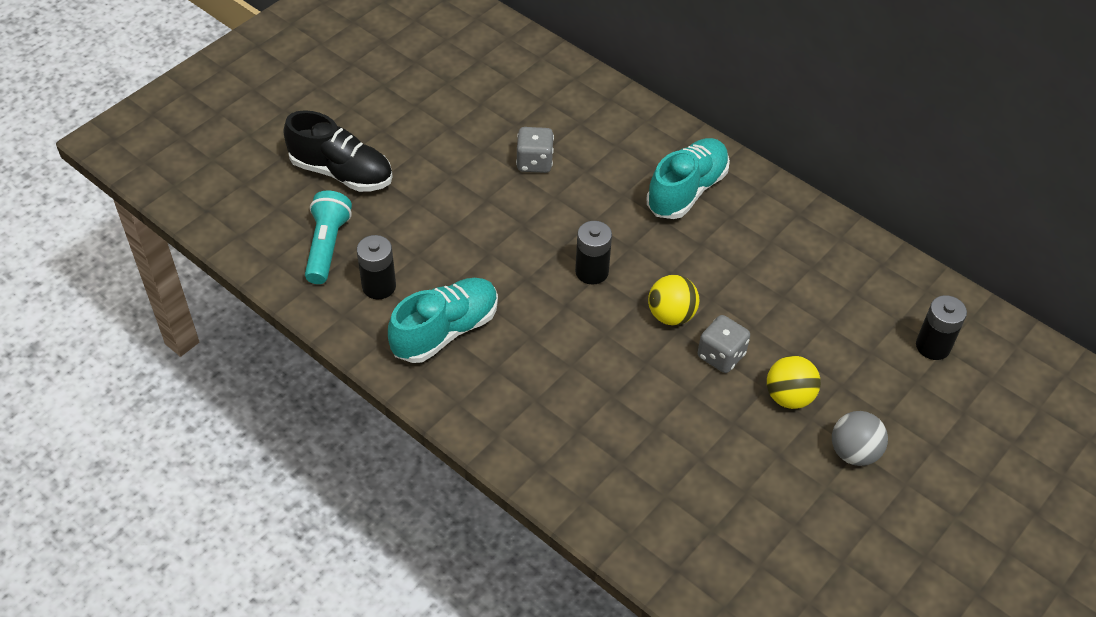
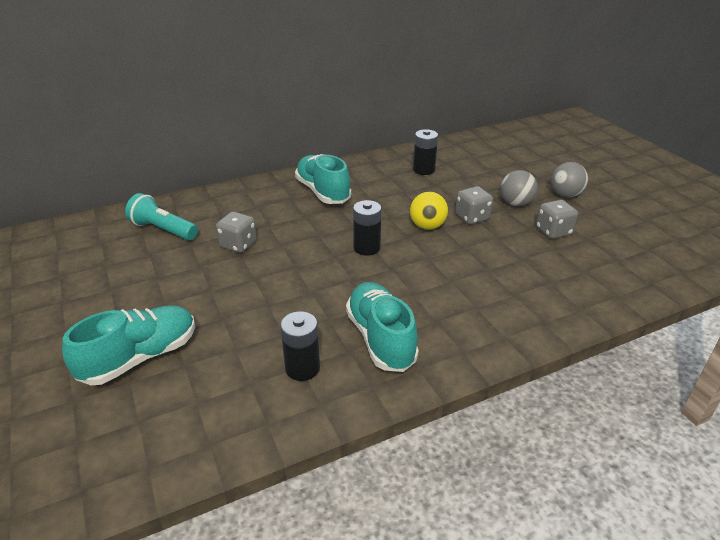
camera: 65 degrees left, 15 degrees down
black shoe [284,110,393,192] -> turquoise shoe [62,305,195,385]
turquoise flashlight [305,191,352,284] -> turquoise flashlight moved to [125,193,198,240]
yellow ball [767,356,821,409] -> grey ball [500,170,538,206]
black battery [916,295,967,360] -> black battery moved to [413,129,438,175]
none -> grey dice [536,200,578,239]

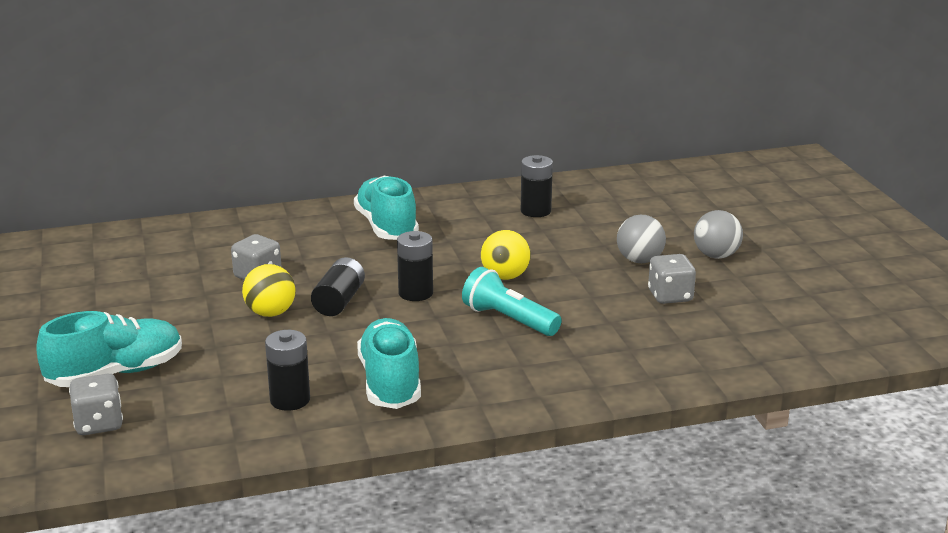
camera: 10 degrees right, 10 degrees down
turquoise flashlight [125,193,198,240] -> turquoise flashlight moved to [462,267,562,336]
grey dice [455,186,493,225] -> grey dice moved to [69,374,123,435]
none -> yellow ball [242,264,295,317]
none -> black battery [311,257,365,316]

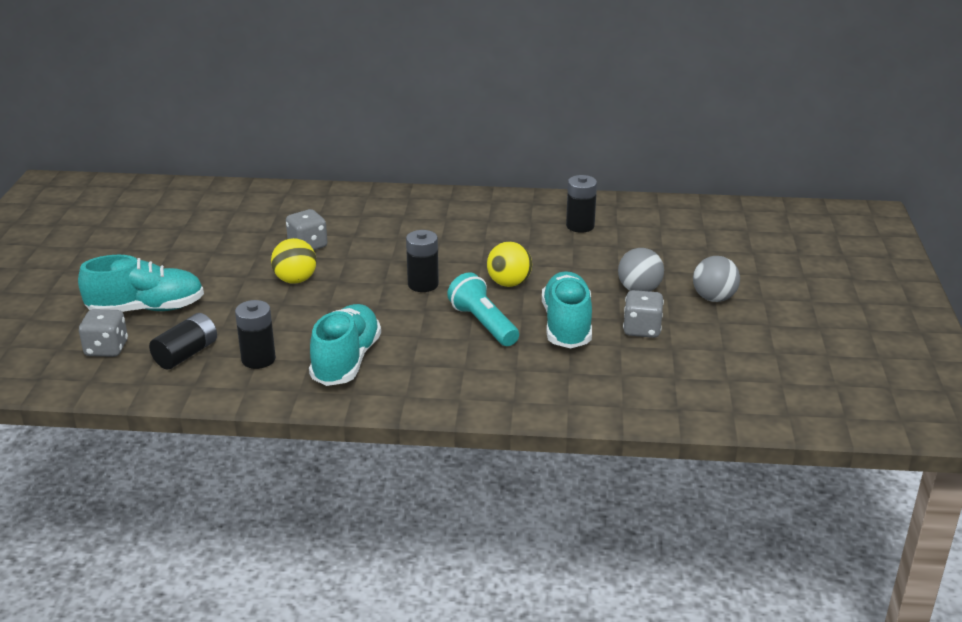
camera: 20 degrees right, 5 degrees up
black battery [311,257,365,316] -> black battery moved to [149,313,217,369]
turquoise shoe [354,176,419,240] -> turquoise shoe moved to [542,271,592,348]

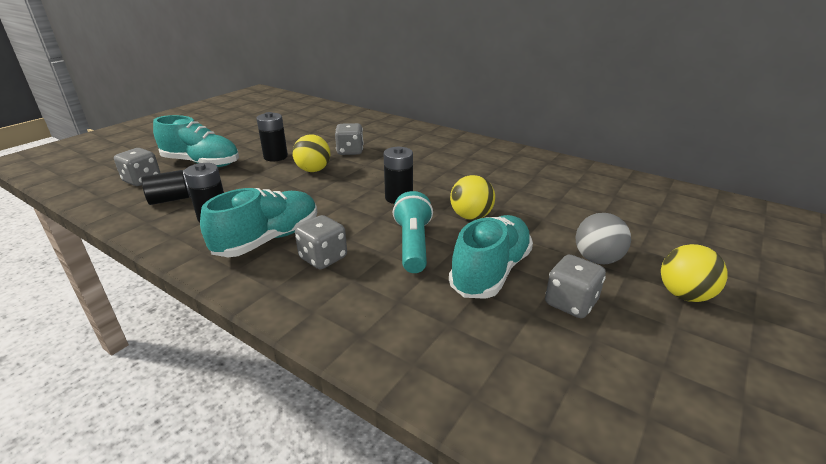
camera: 30 degrees right, 0 degrees up
black battery [566,175,597,233] -> black battery moved to [256,112,288,161]
grey ball [693,256,740,302] -> yellow ball [661,244,728,302]
none -> grey dice [295,215,347,269]

